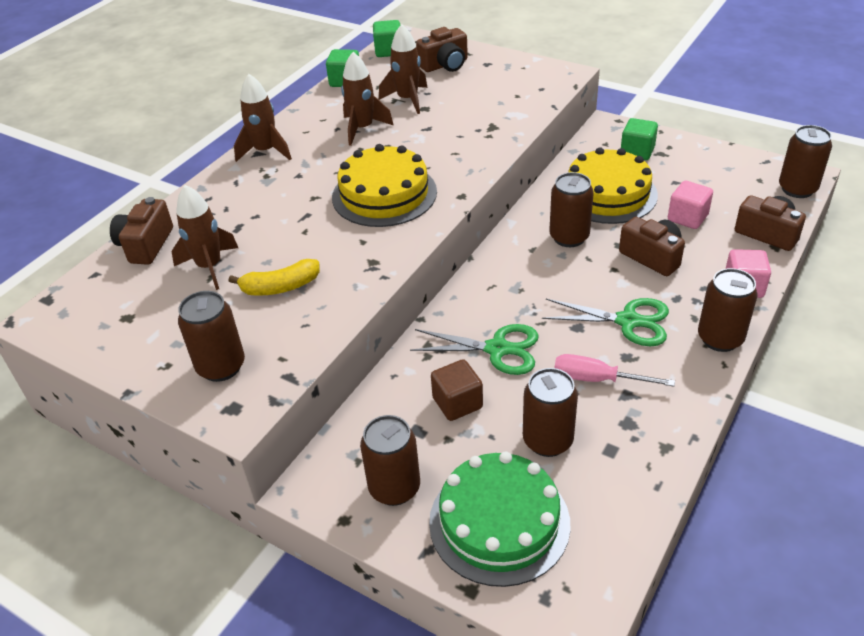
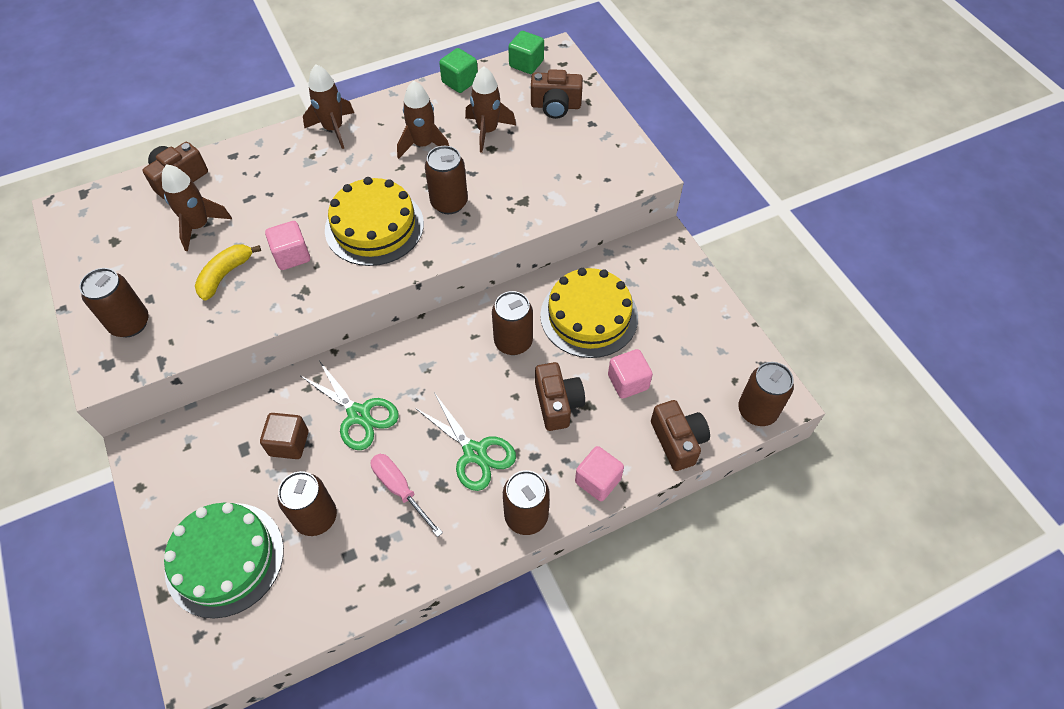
camera: 30 degrees right, 15 degrees up
yellow banana [229,259,320,296] -> yellow banana turned 105 degrees clockwise [195,244,261,301]
brown can [360,415,420,506] -> brown can moved to [425,146,468,214]
green cube [621,118,658,160] -> none
none -> pink cube [265,221,310,270]

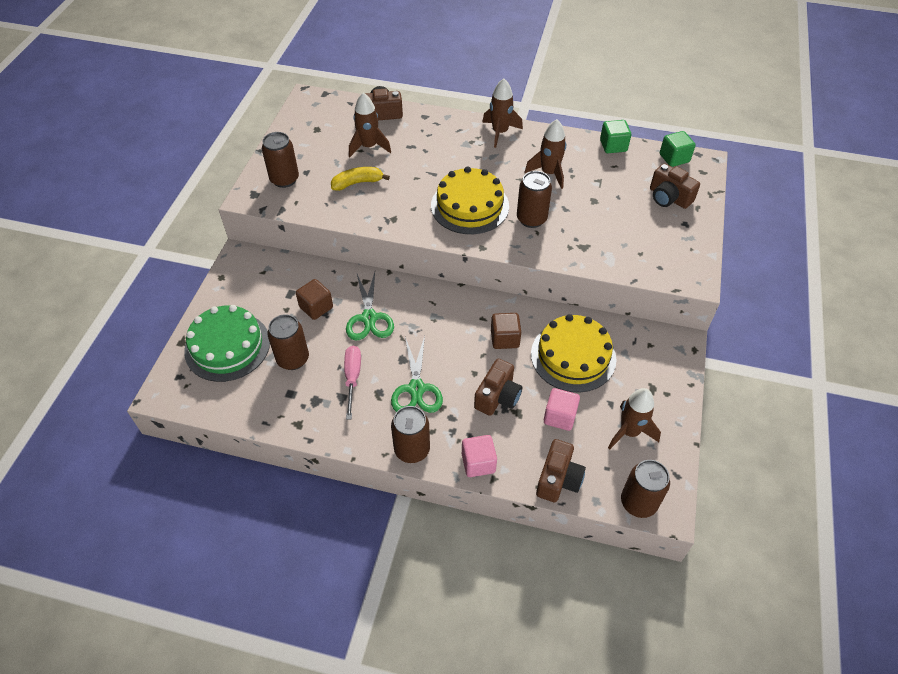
camera: 40 degrees right, 5 degrees down
pink cube [265,221,310,270] -> none
brown rocket [465,66,516,153] -> brown rocket moved to [608,388,661,449]
brown can [492,291,533,355] -> brown cube [491,313,521,349]

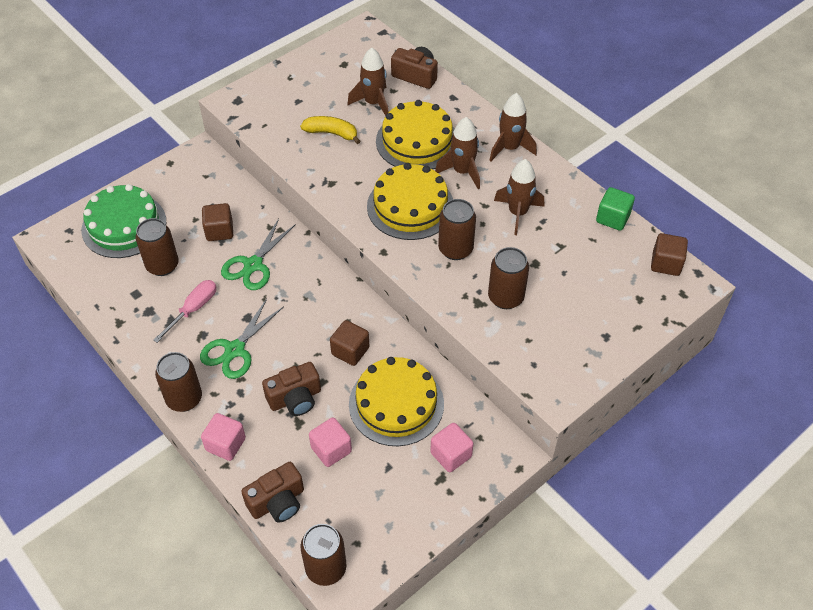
camera: 35 degrees right, 0 degrees up
brown can [262,132,299,188] -> brown can moved to [488,247,529,309]
brown rocket [608,388,661,449] -> brown rocket moved to [435,117,480,189]
brown camera [650,163,700,209] -> none
green cube [660,131,696,167] -> brown cube [651,233,688,276]
none -> yellow cake [376,100,455,169]
none -> pink cube [430,423,474,472]

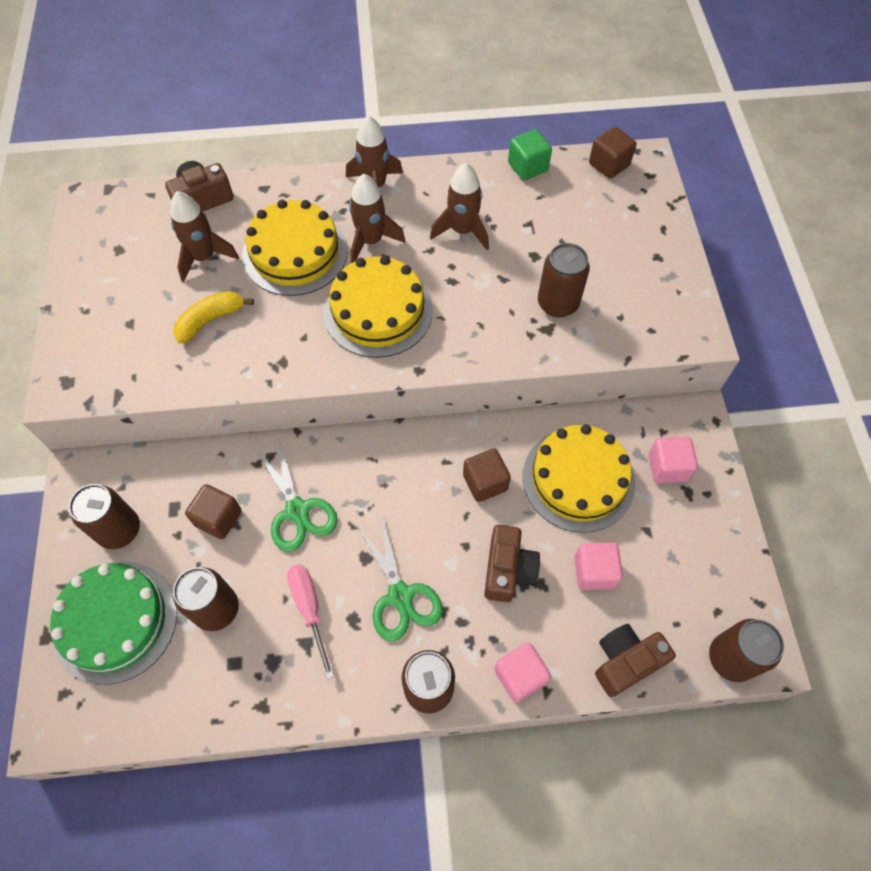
camera: 55 degrees left, 10 degrees up
brown camera [241,462,304,522] -> brown camera turned 120 degrees counterclockwise [595,624,676,697]
brown can [438,199,476,260] -> brown can moved to [69,484,140,549]

